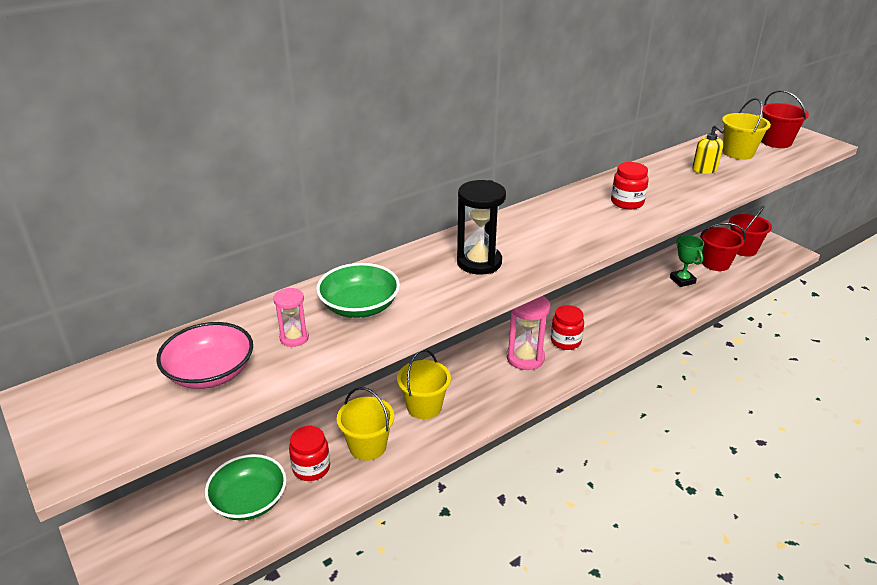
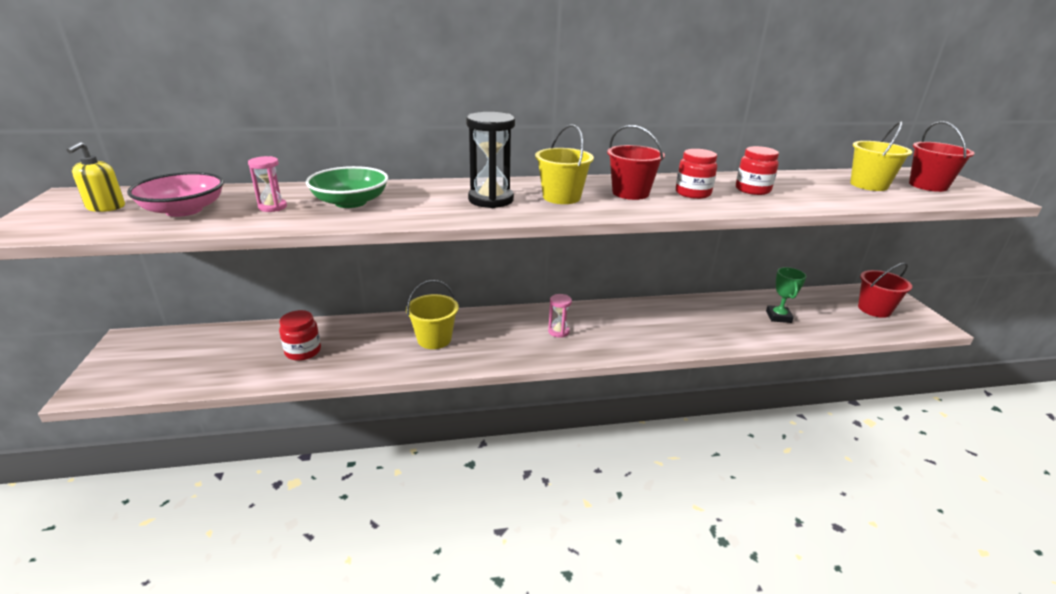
camera: 25 degrees right, 5 degrees down
green bowl [205,454,287,520] -> none
yellow bucket [337,387,394,461] -> yellow bucket moved to [535,124,594,204]
pink hourglass [507,296,550,370] -> pink hourglass [548,294,572,338], size x0.55
red jar [551,305,584,350] -> red jar moved to [736,146,779,195]
yellow soap dispenser [692,124,725,174] -> yellow soap dispenser moved to [67,142,125,212]
red bucket [700,223,746,271] -> red bucket moved to [607,125,665,200]

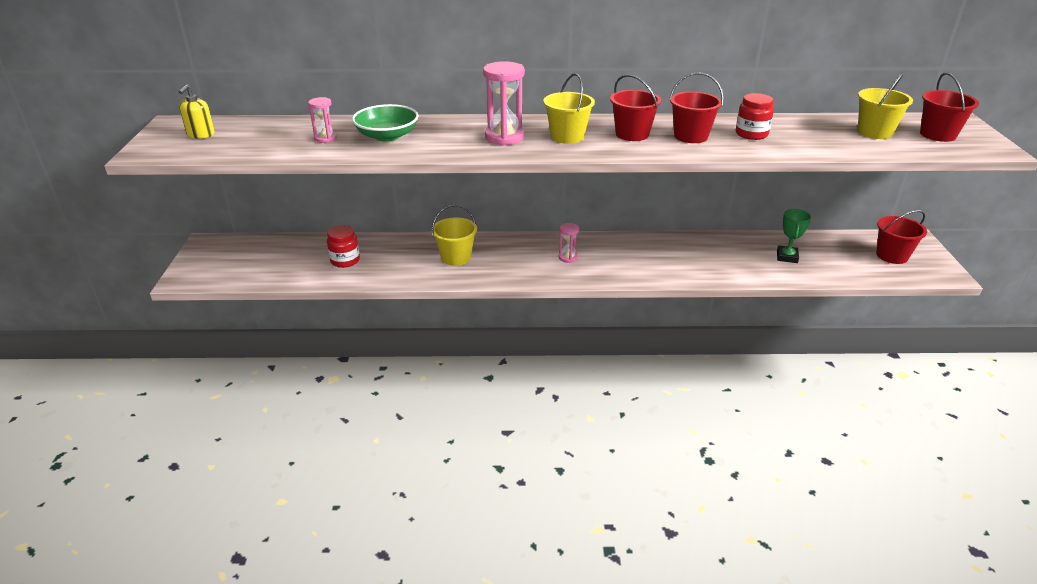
camera: 10 degrees right, 5 degrees up
pink bowl [127,172,224,217] -> none
black hourglass [466,112,515,208] -> pink hourglass [483,61,525,146]
red jar [676,149,717,199] -> red bucket [669,72,724,143]

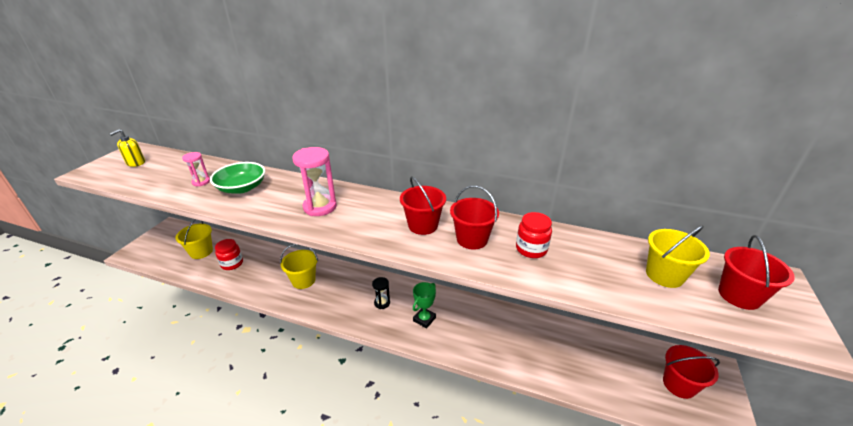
camera: 20 degrees right, 0 degrees up
yellow bucket [543,73,595,144] -> yellow bucket moved to [175,219,213,259]
pink hourglass [559,223,580,263] -> black hourglass [372,277,390,309]
green trophy [777,209,811,263] -> green trophy moved to [413,282,436,328]

